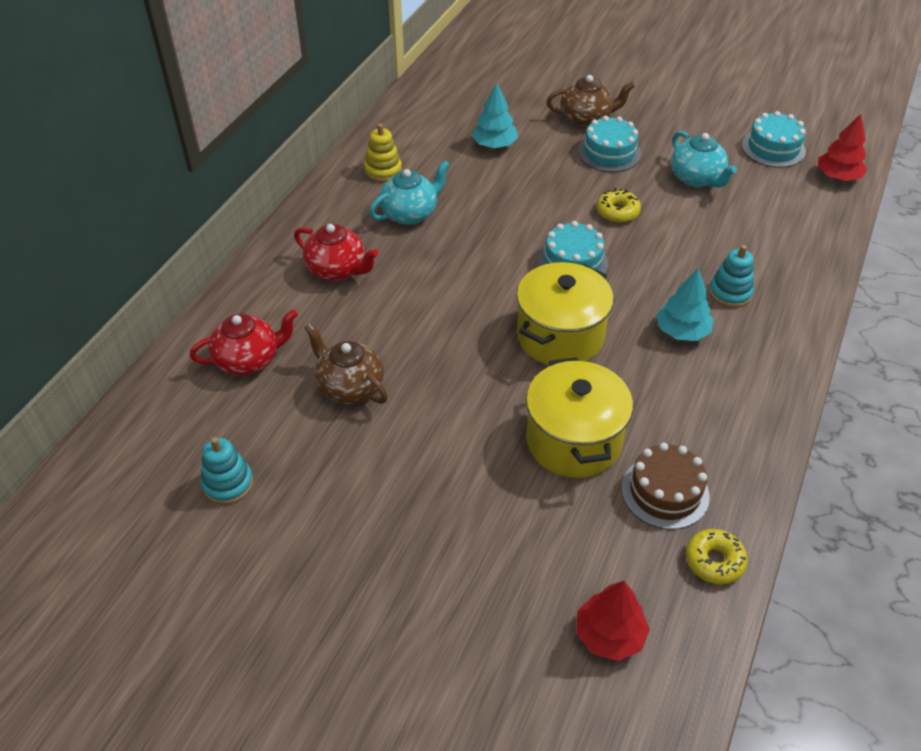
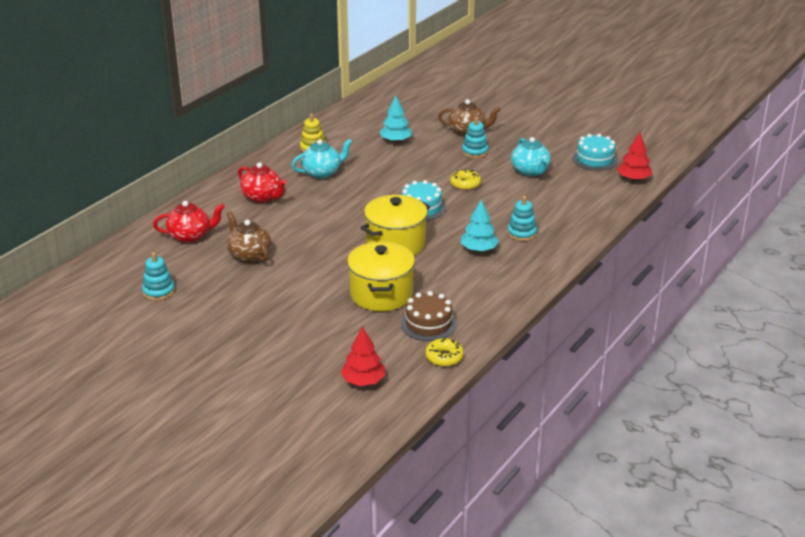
camera: 10 degrees right, 15 degrees down
turquoise cake [578,116,641,172] -> turquoise stacking toy [462,117,488,158]

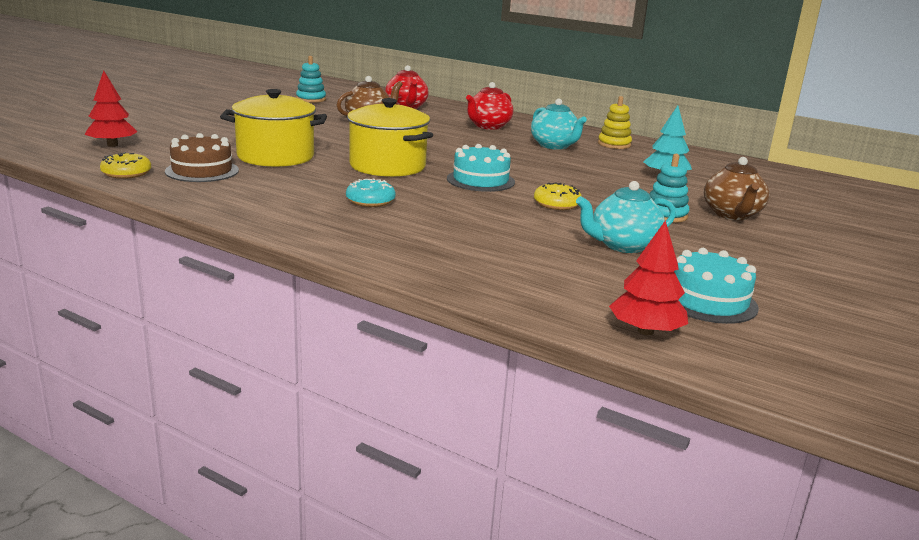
camera: 85 degrees right, 10 degrees down
turquoise tree [461,200,499,252] -> turquoise donut [346,178,396,207]
turquoise stacking toy [507,196,537,241] -> none

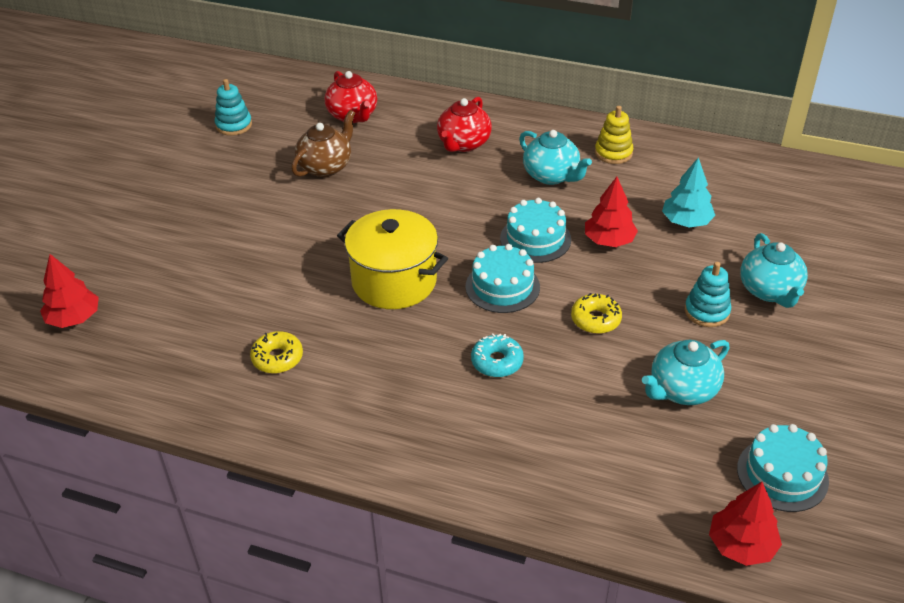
camera: 10 degrees left, 20 degrees up
yellow donut [100,152,151,179] -> yellow donut moved to [250,331,303,374]
brown cake [165,133,239,182] -> none
yellow pot [220,89,327,167] -> none
turquoise donut [346,178,396,207] -> turquoise donut moved to [471,334,524,377]
brown teapot [704,157,769,220] -> turquoise teapot [740,233,808,308]
none -> turquoise cake [500,198,571,263]
none -> red tree [585,177,638,247]

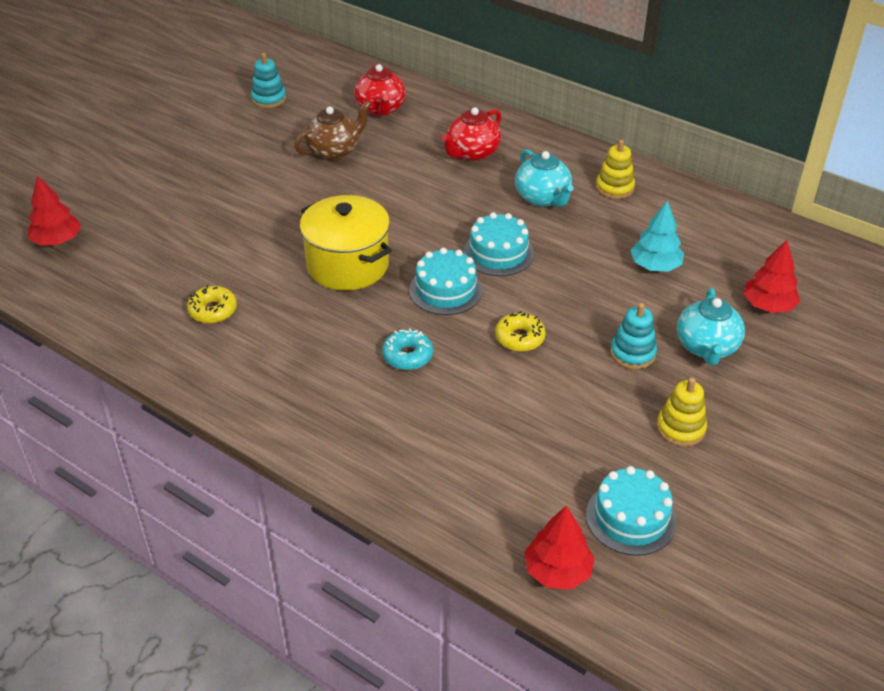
camera: 15 degrees right, 0 degrees up
red tree [585,177,638,247] -> red tree moved to [743,240,800,313]
turquoise teapot [642,340,729,405] -> none
none -> yellow stacking toy [657,377,707,447]

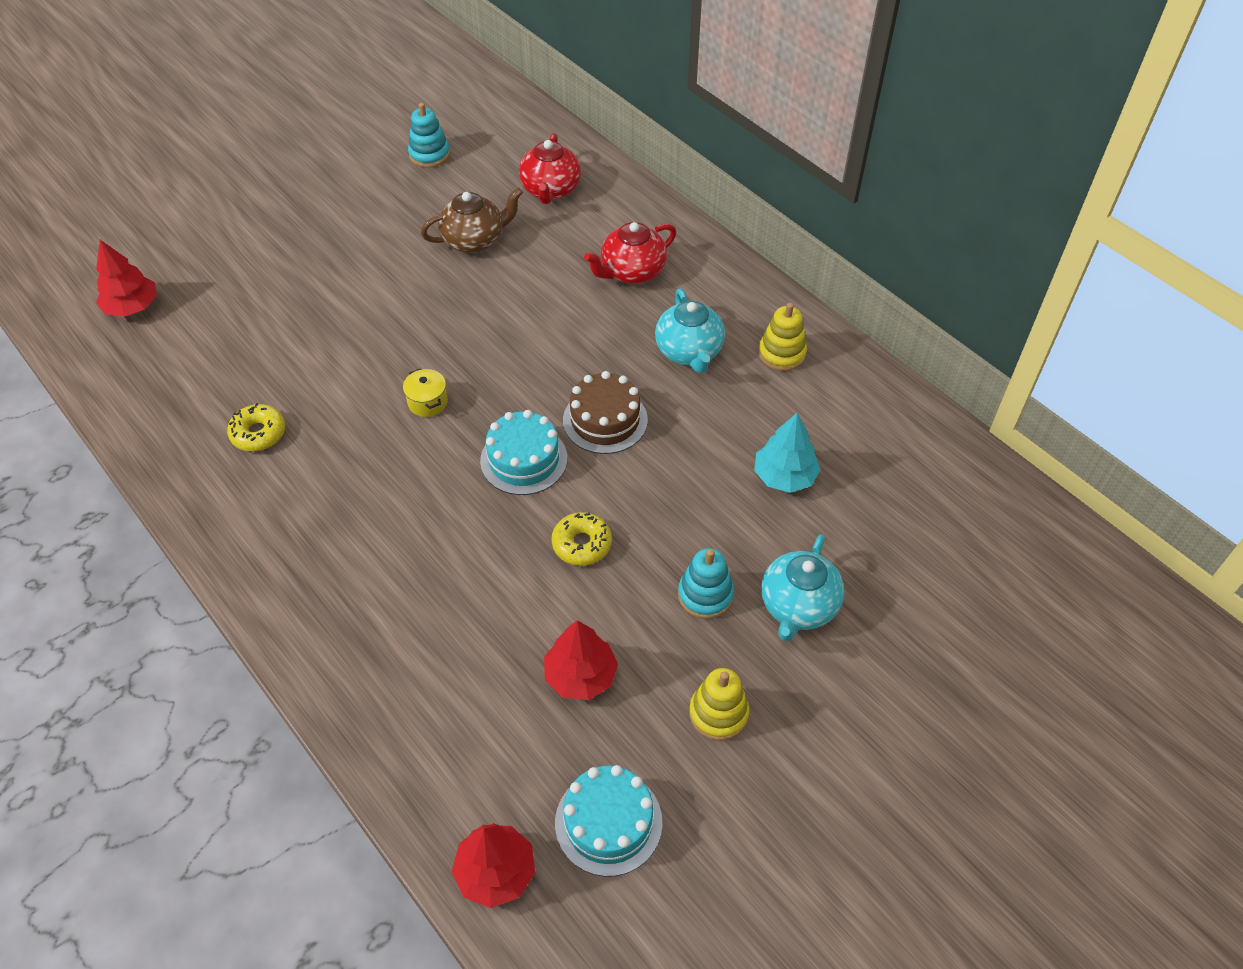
camera: 15 degrees right, 10 degrees up
yellow pot [300,195,392,291] -> yellow pot [403,368,448,417], size x0.41
turquoise donut [382,328,433,370] -> none
turquoise cake [463,212,534,276] -> brown cake [563,371,648,454]
red tree [743,240,800,313] -> red tree moved to [544,620,618,700]

